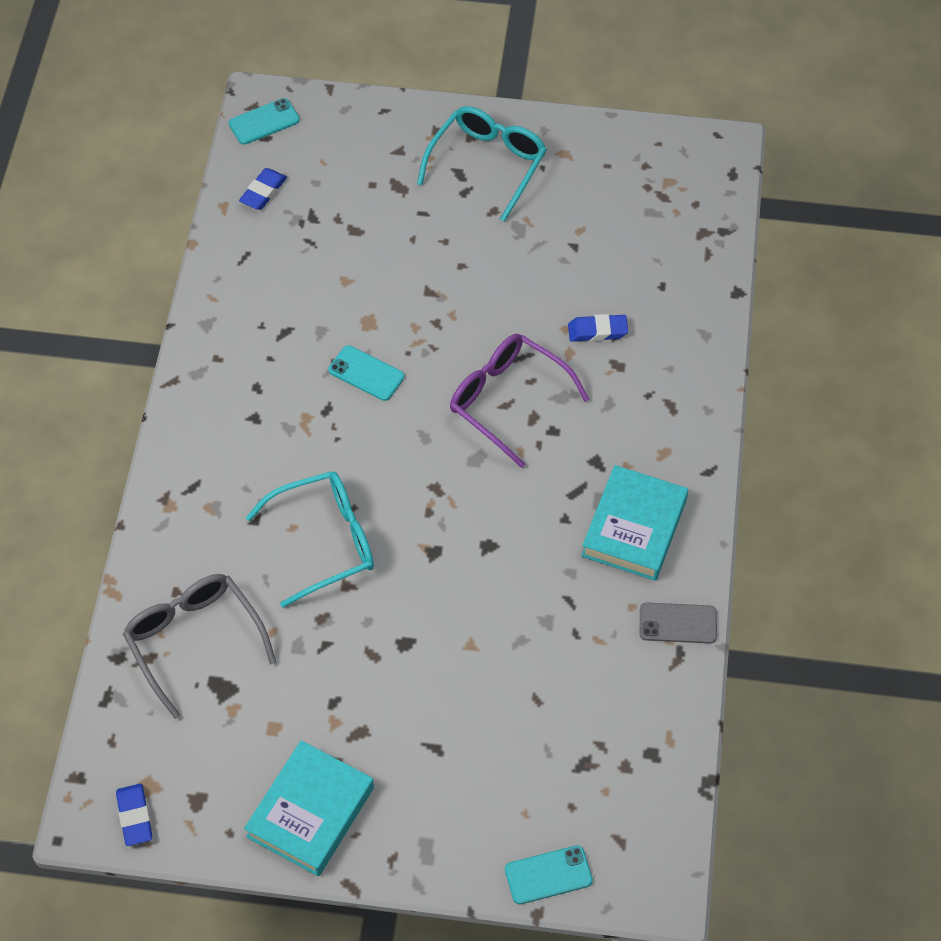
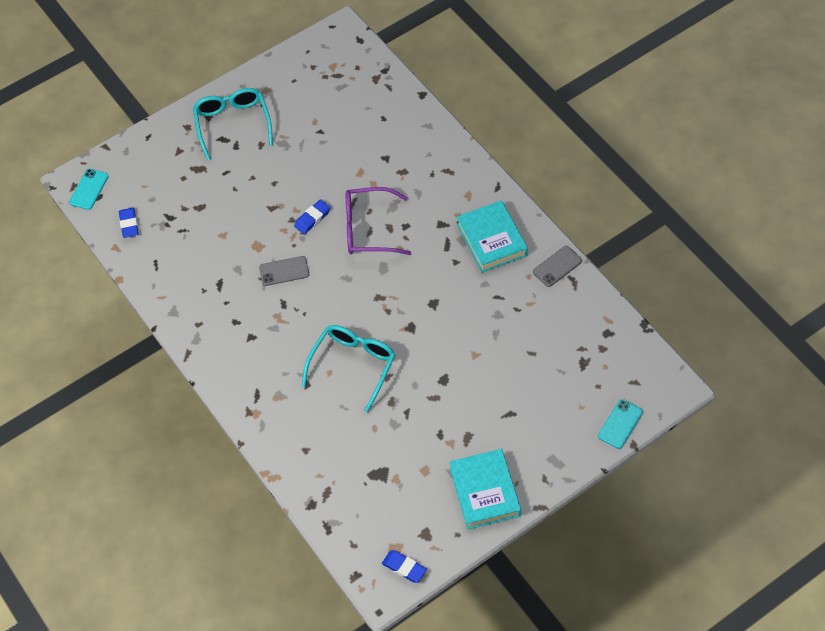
camera: 40 degrees left, 0 degrees up
grey glasses [123,574,276,719] -> none
turquoise phone [328,345,404,401] -> grey phone [259,256,309,286]
blue eraser [568,314,628,342] -> blue eraser moved to [294,199,331,234]

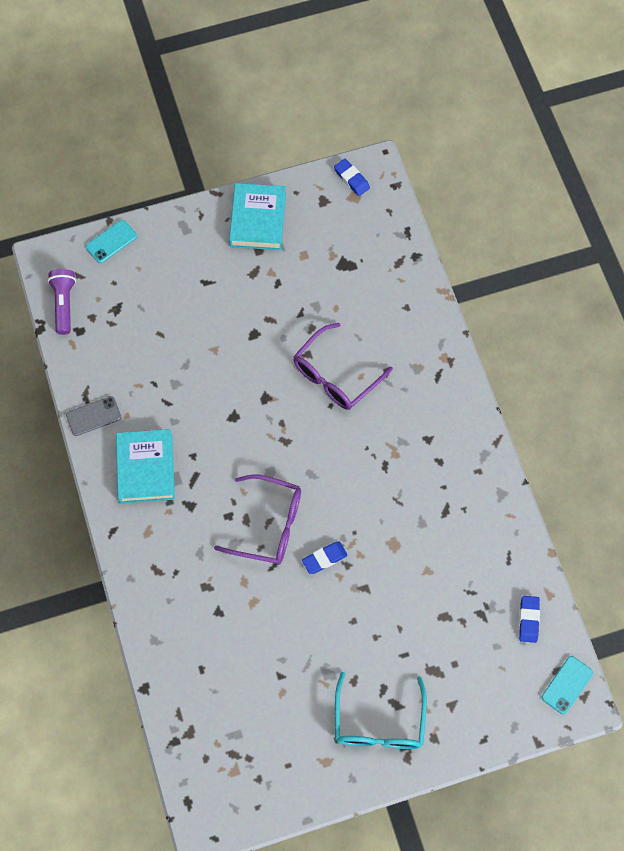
camera: 165 degrees left, 10 degrees up
grey phone [259,256,309,286] -> none
turquoise glasses [302,325,396,413] -> purple glasses [293,323,393,410]
none -> purple flashlight [48,269,76,335]

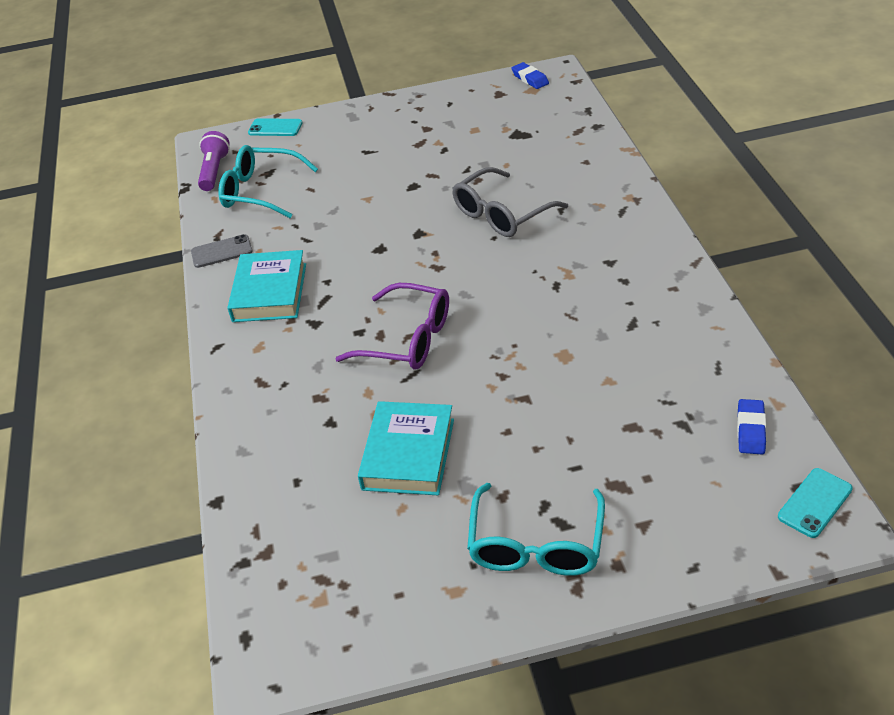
camera: 10 degrees right, 25 degrees down
turquoise phone [86,220,137,263] -> turquoise phone turned 45 degrees clockwise [248,118,303,136]
turquoise book [229,183,286,250] -> turquoise book moved to [358,401,454,495]
purple glasses [293,323,393,410] -> grey glasses [452,167,568,237]
blue eraser [302,542,348,574] -> none
none -> turquoise glasses [218,145,318,218]

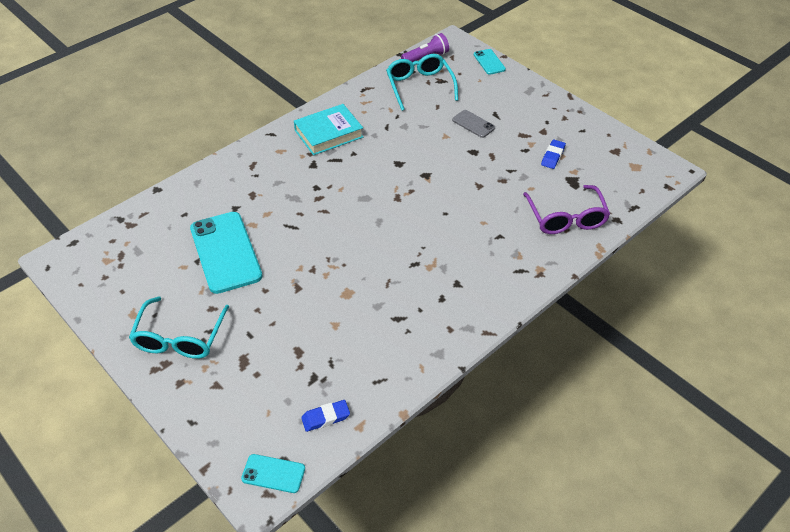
camera: 55 degrees right, 5 degrees up
grey phone [191,234,253,268] -> grey phone moved to [452,110,495,138]
purple glasses [335,283,449,370] -> purple glasses moved to [523,185,610,234]
turquoise book [358,401,454,495] -> turquoise phone [190,212,263,294]
grey glasses [452,167,568,237] -> none
turquoise glasses [467,483,605,576] -> turquoise glasses turned 60 degrees counterclockwise [129,296,229,359]
blue eraser [511,62,549,89] -> blue eraser moved to [541,140,566,169]

